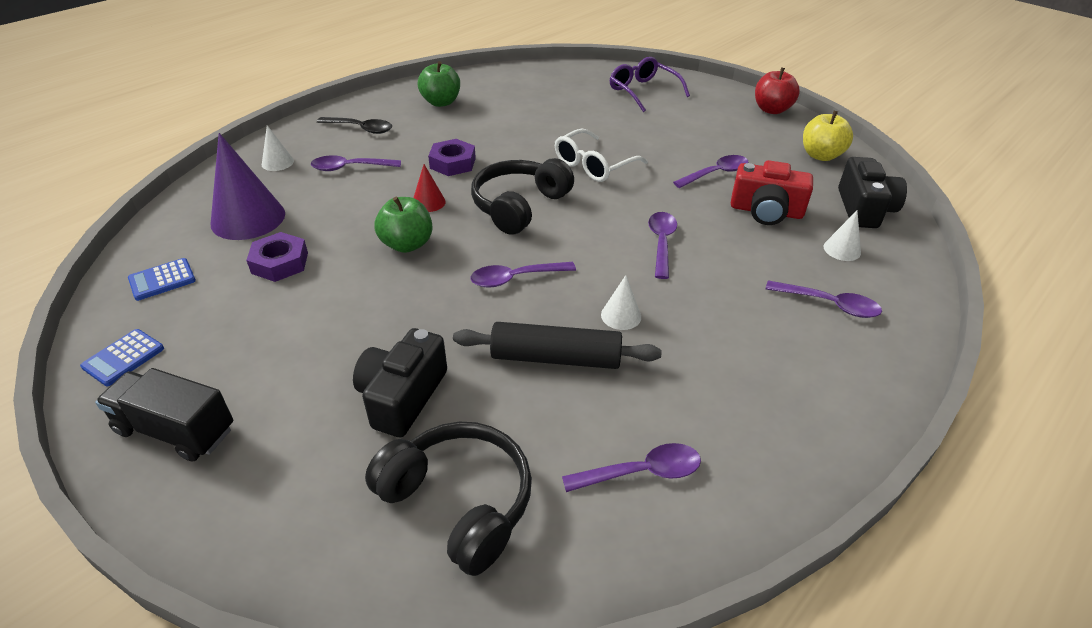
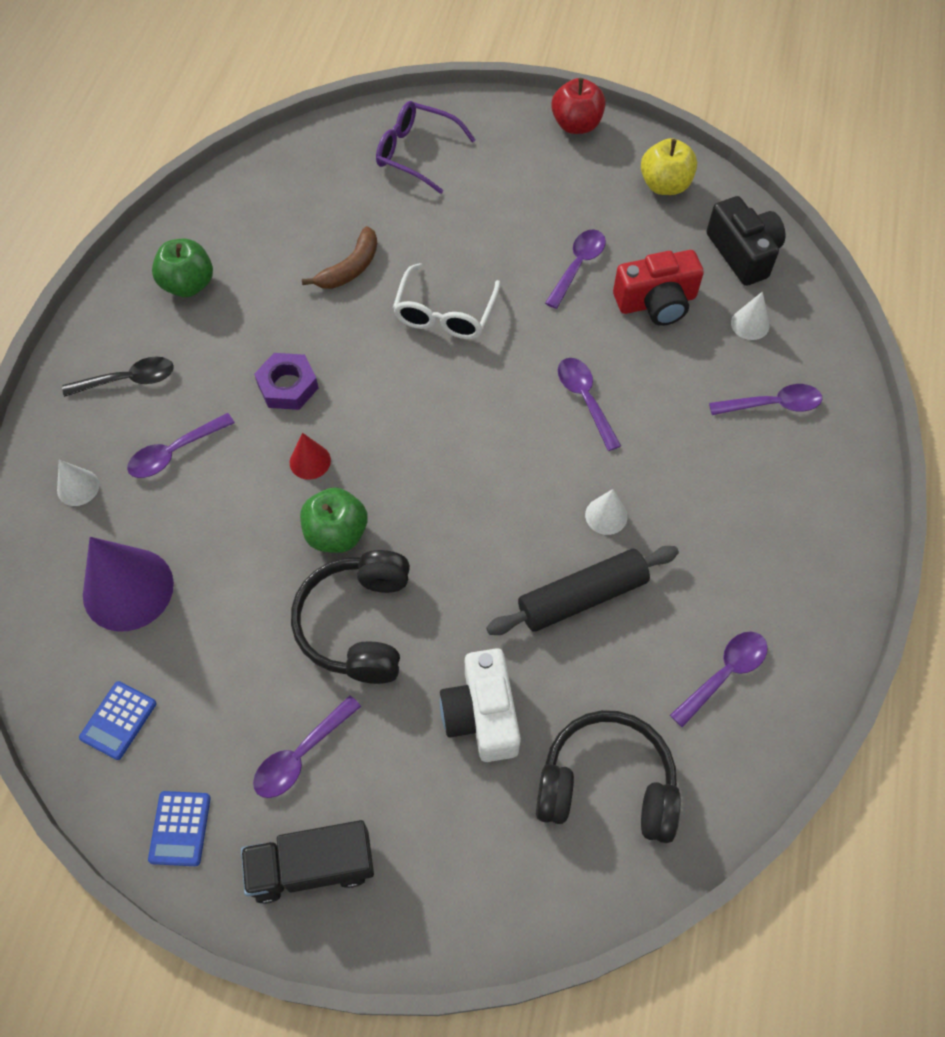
camera: 30 degrees left, 20 degrees up
purple nut [246,232,308,282] -> none
black camera [353,328,447,437] -> white camera [440,648,521,762]
purple spoon [470,262,576,288] -> purple spoon moved to [253,695,361,798]
black headphones [471,158,574,235] -> black headphones moved to [291,550,410,684]
none -> brown banana [302,226,377,289]

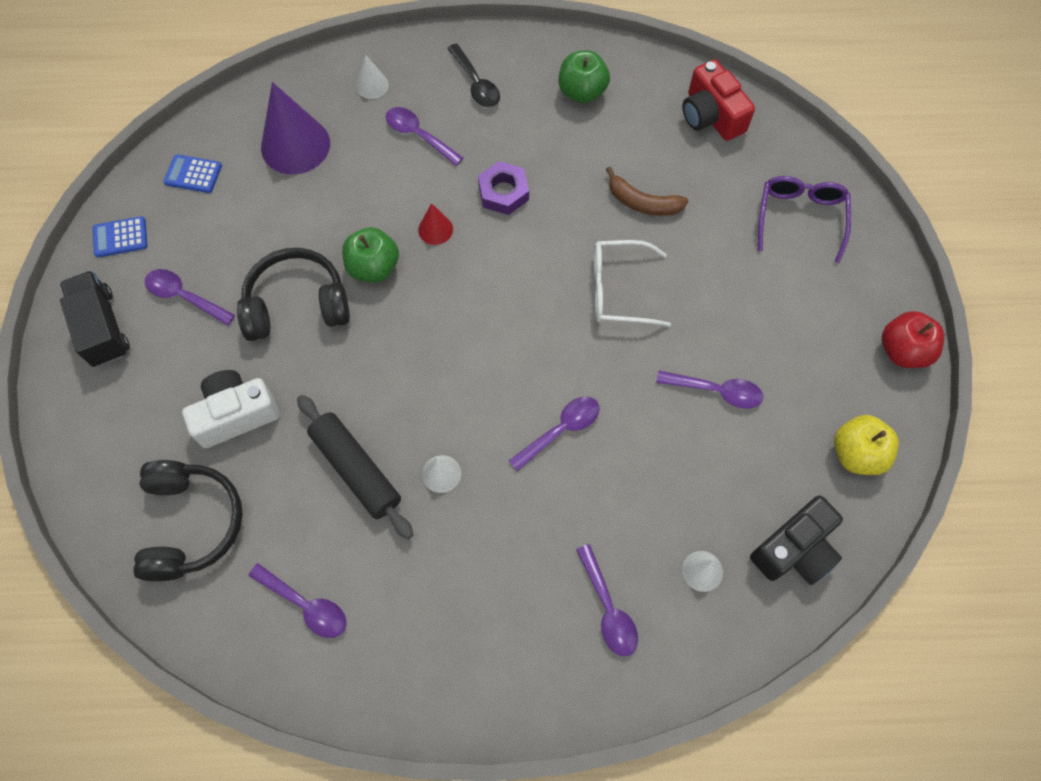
camera: 75 degrees right, 5 degrees up
red camera [613,250,704,326] -> red camera moved to [682,59,755,141]

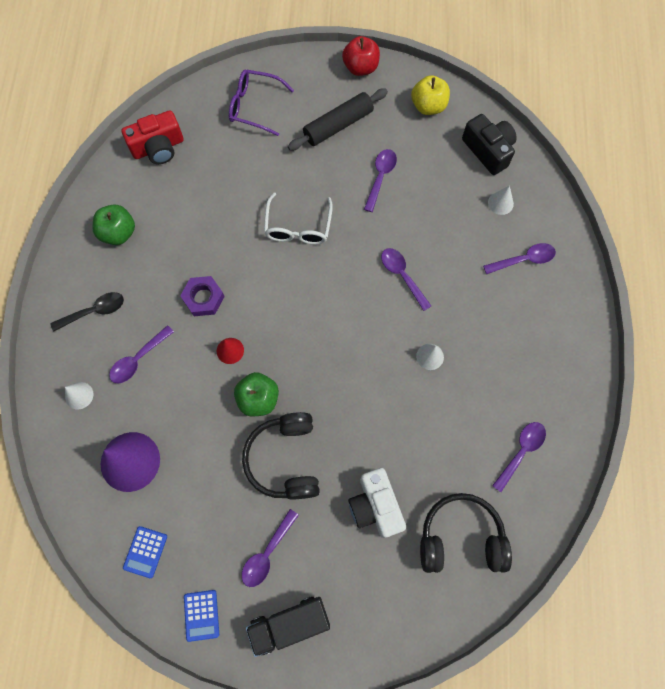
camera: 85 degrees left, 5 degrees up
black rolling pin [297,395,413,539] -> black rolling pin moved to [288,89,388,150]
brown banana [606,167,688,216] -> none

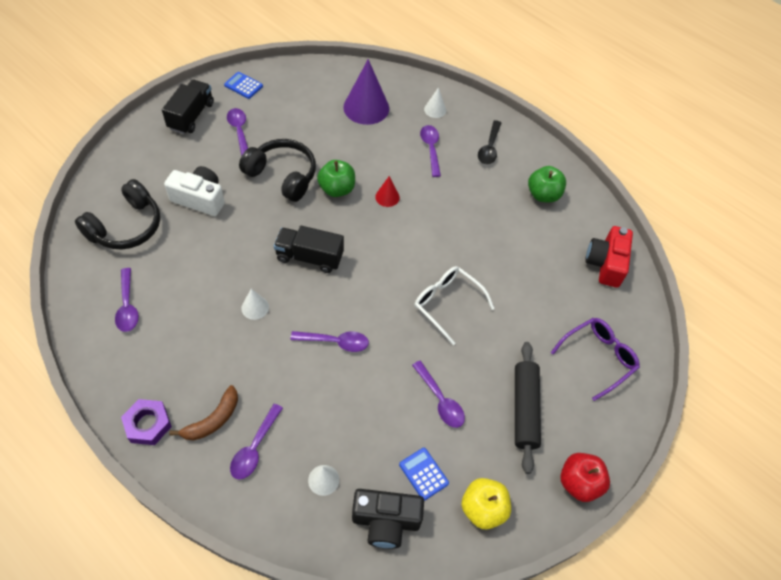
camera: 125 degrees right, 15 degrees down
blue calculator [123,526,167,578] -> blue calculator moved to [399,448,449,501]
purple nut [180,276,225,316] -> purple nut moved to [121,399,172,445]
none -> brown banana [169,385,238,441]
none -> black truck [274,226,344,273]

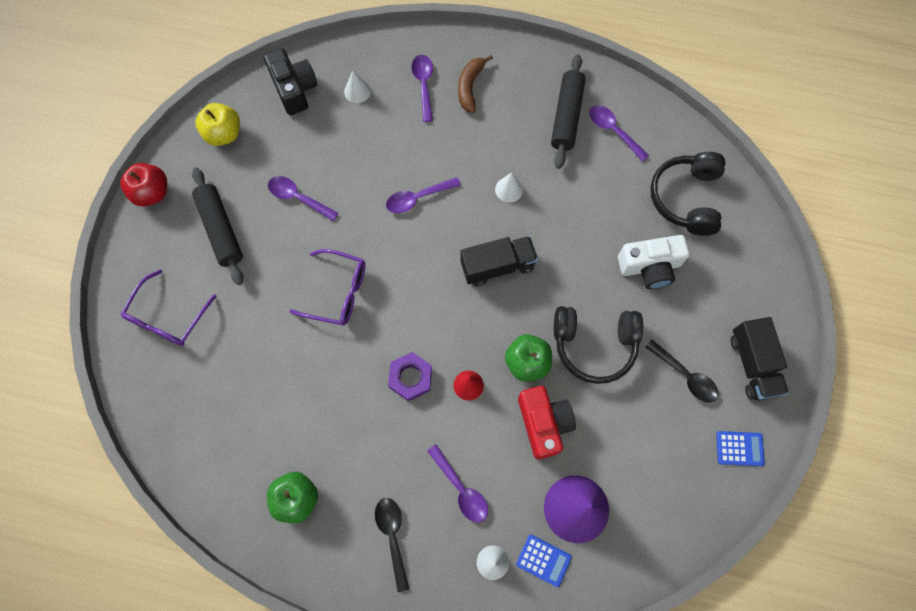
camera: 155 degrees right, 15 degrees up
purple nut [121,399,172,445] -> purple nut moved to [388,352,432,401]
purple spoon [227,108,248,156] -> black spoon [645,340,718,403]
black camera [352,489,424,549] -> black camera turned 90 degrees clockwise [263,48,318,115]
blue calculator [399,448,449,501] -> blue calculator moved to [516,535,572,587]
white glasses [414,266,495,345] -> purple glasses [289,249,365,326]
red camera [585,226,633,288] -> red camera moved to [518,386,576,459]
none -> black rolling pin [551,54,586,169]

